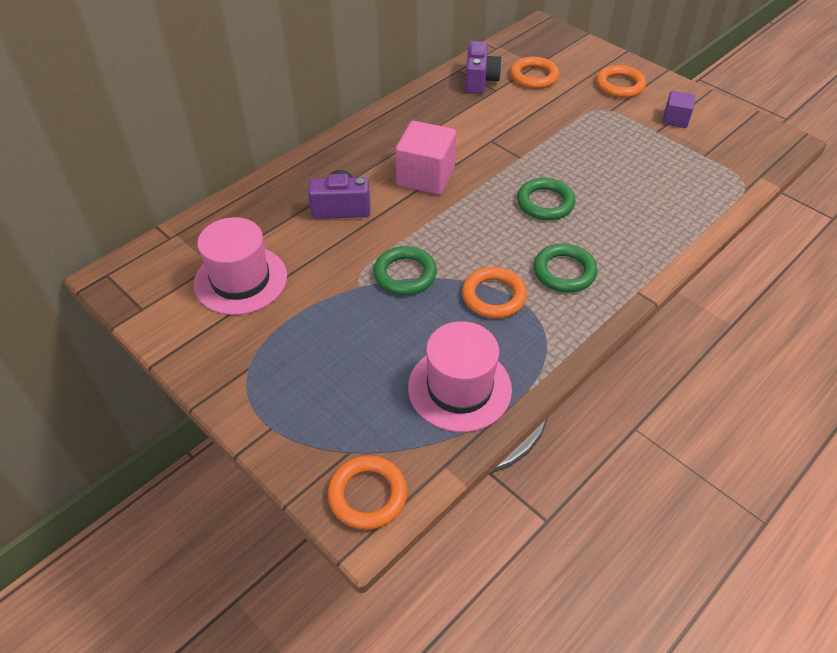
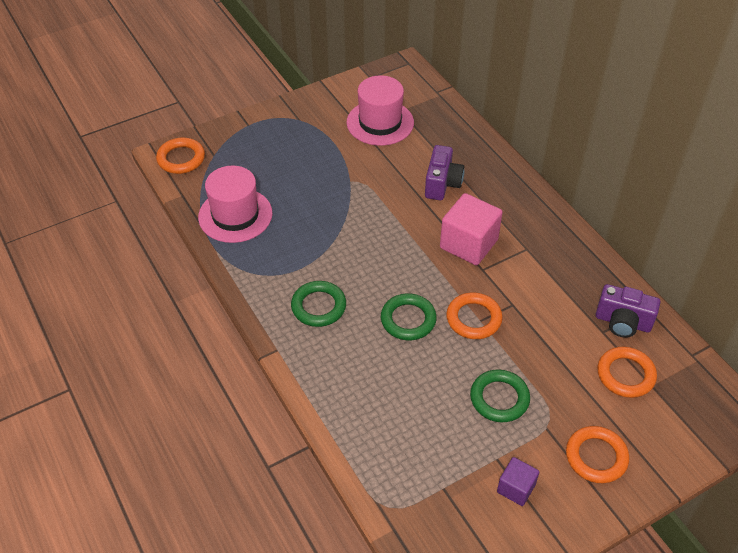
camera: 105 degrees right, 0 degrees up
green ring [373,246,437,295] -> green ring moved to [470,369,530,422]
orange ring [462,267,527,319] -> orange ring moved to [446,293,503,339]

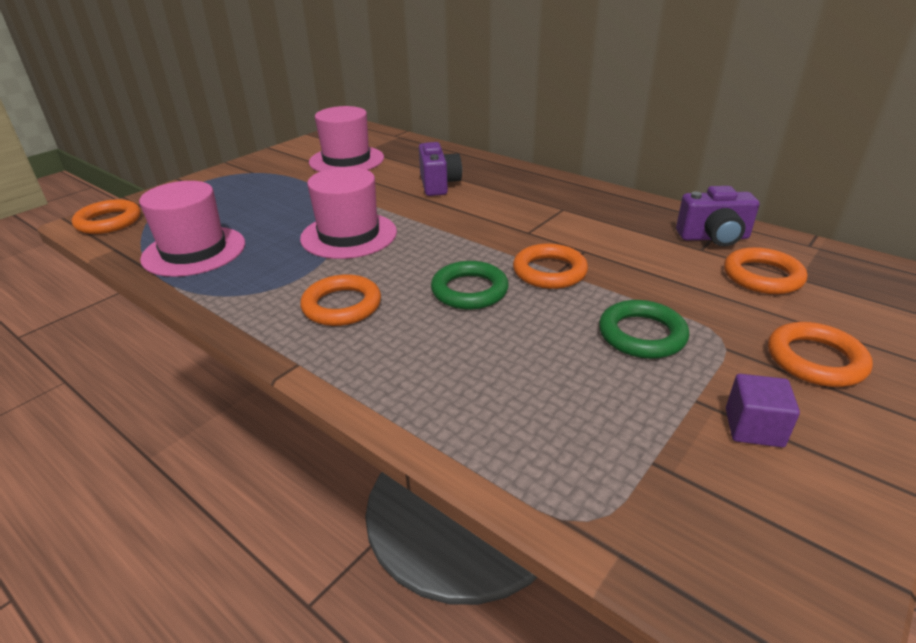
camera: 20 degrees left, 15 degrees down
green ring [291,281,346,327] -> orange ring [300,274,381,326]
pink cube [440,193,503,265] -> none
none -> pink hat [300,167,397,259]

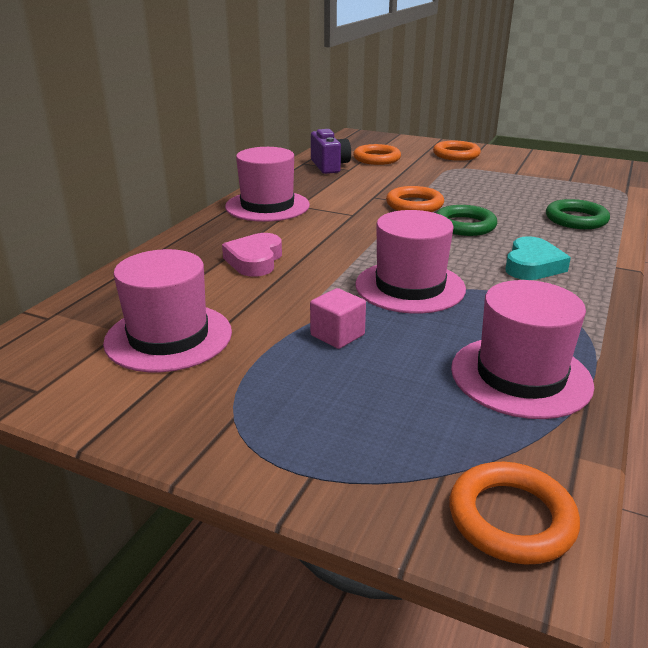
camera: 105 degrees left, 5 degrees down
orange ring [300,274,381,326] -> turquoise heart [505,236,571,280]
purple camera [419,142,462,196] -> pink heart [222,233,282,276]
green ring [599,300,689,359] -> green ring moved to [546,199,610,229]
purple cube [726,374,800,447] -> none
none -> pink hat [225,147,310,222]
none -> pink cube [310,288,366,349]

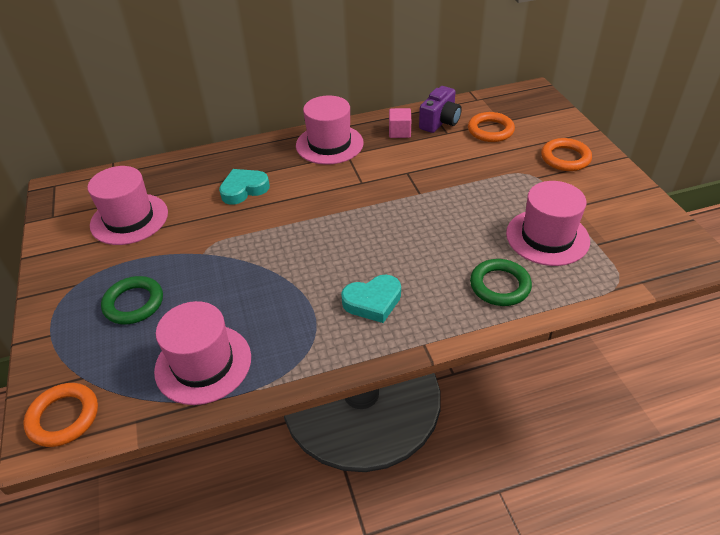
camera: 50 degrees right, 15 degrees up
pink heart [222,233,282,276] -> turquoise heart [219,169,270,205]
pink cube [310,288,366,349] -> pink cube moved to [389,108,411,138]
pink hat [355,210,466,314] -> pink hat moved to [506,181,590,266]
orange ring [386,186,444,212] -> none
green ring [436,205,497,236] -> green ring moved to [101,276,163,324]

